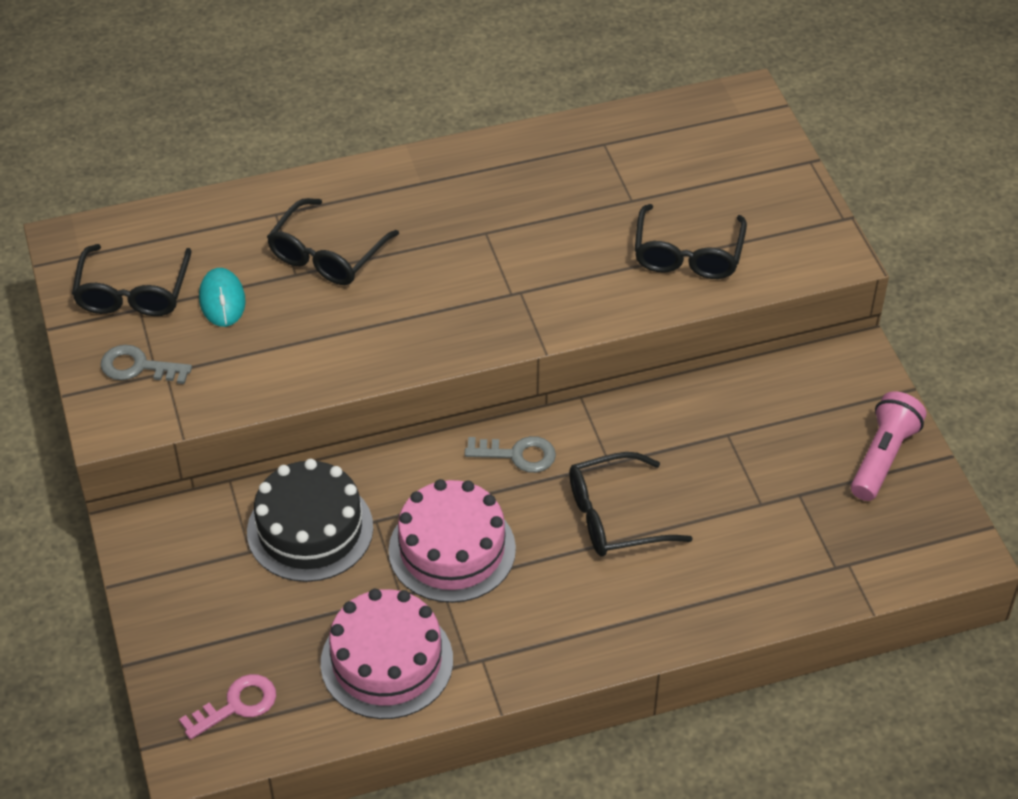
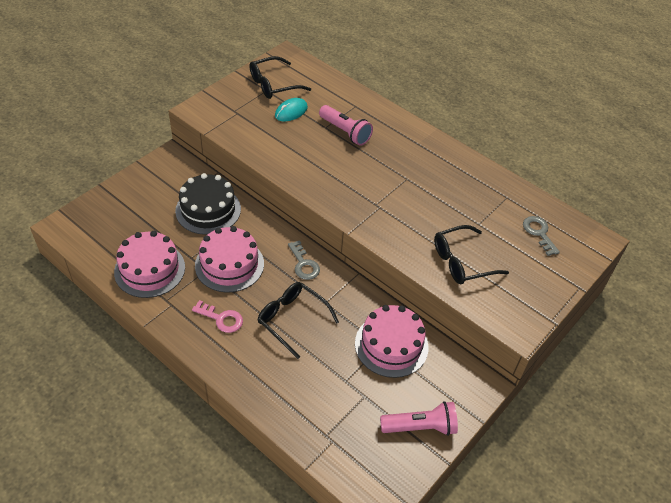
camera: 55 degrees right, 0 degrees up
grey key [101,345,192,384] -> grey key moved to [523,216,560,256]
pink key [179,674,276,740] -> pink key moved to [192,300,243,333]
black glasses [267,198,399,285] -> pink flashlight [319,105,373,146]
none -> pink cake [355,305,428,378]

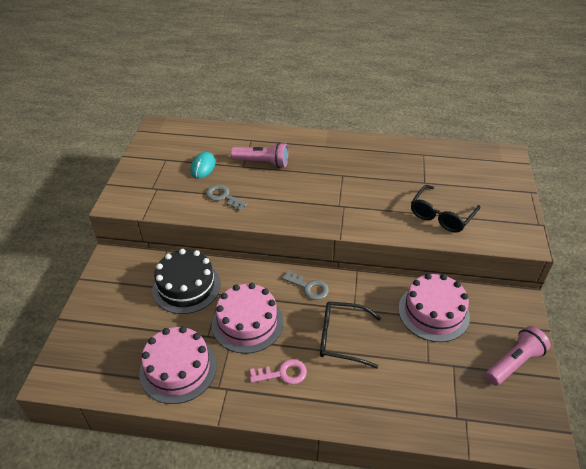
camera: 30 degrees left, 5 degrees down
black glasses [249,56,311,99] -> none
grey key [523,216,560,256] -> grey key moved to [206,185,248,211]

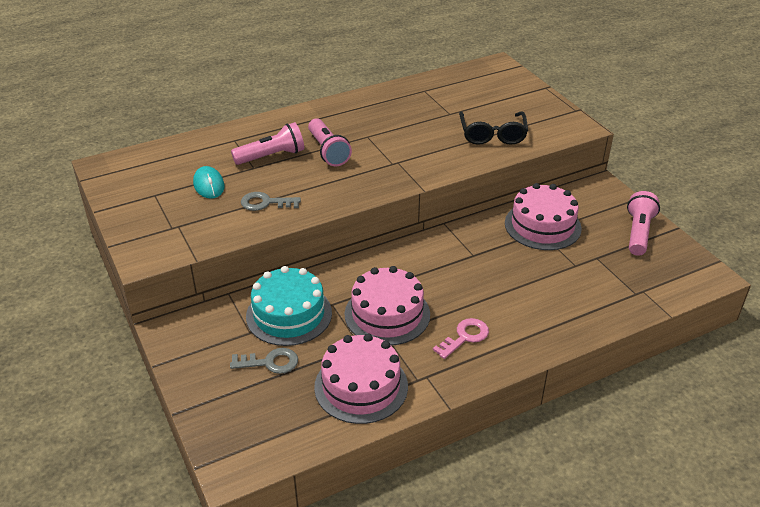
camera: 35 degrees left, 5 degrees down
black cake [152,249,220,314] -> turquoise cake [246,266,332,346]
grey key [282,270,329,300] -> grey key moved to [230,348,298,374]
black glasses [320,302,381,368] -> none
none -> pink flashlight [308,118,352,166]

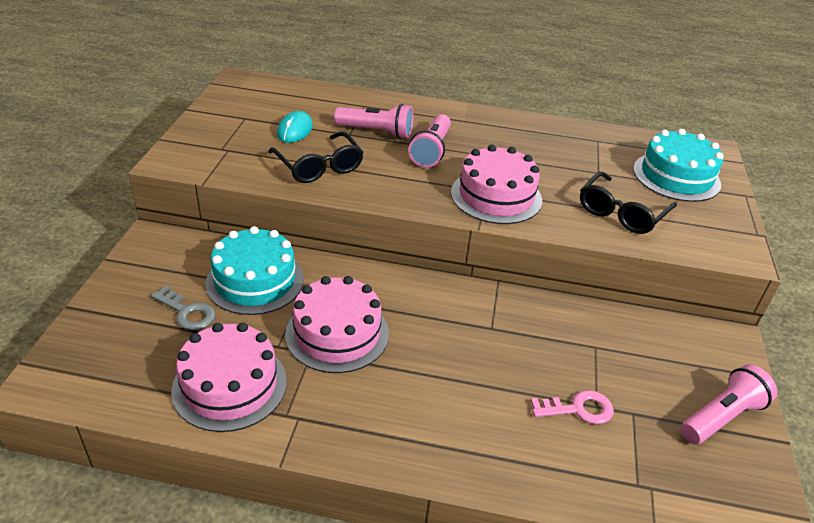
camera: 35 degrees right, 0 degrees up
grey key [241,192,301,211] -> black glasses [268,132,364,183]
pink key [433,318,489,359] -> pink key moved to [531,390,614,424]
pink cake [505,183,582,250] -> pink cake moved to [451,145,542,224]
none -> turquoise cake [633,129,724,202]

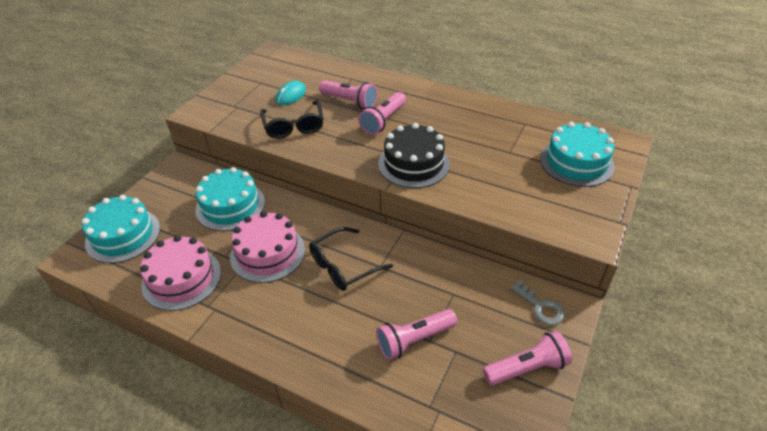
camera: 20 degrees right, 5 degrees up
grey key [151,286,216,330] -> grey key moved to [510,280,565,326]
pink cake [451,145,542,224] -> black cake [378,123,450,188]
pink key [531,390,614,424] -> pink flashlight [376,309,457,360]
black glasses [580,172,677,234] -> black glasses moved to [309,227,393,291]
none -> turquoise cake [82,195,160,263]

